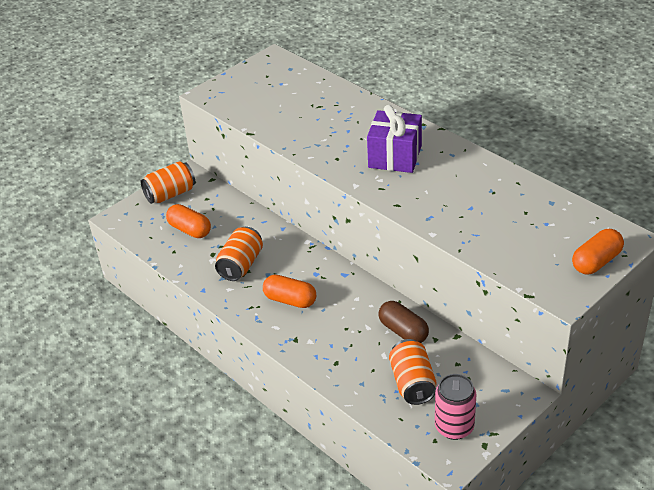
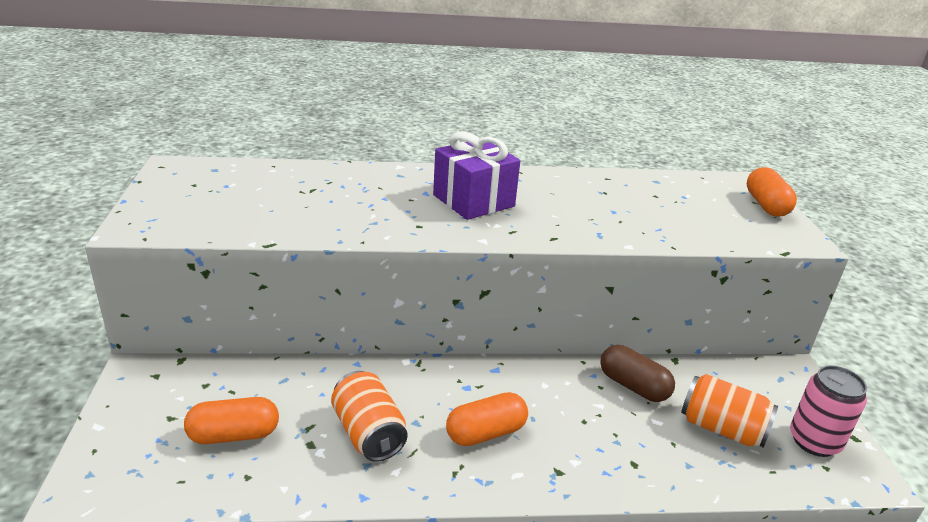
camera: 55 degrees left, 10 degrees down
orange can [141,161,195,204] -> none
brown capsule [379,301,429,343] -> brown capsule turned 45 degrees clockwise [600,345,675,402]

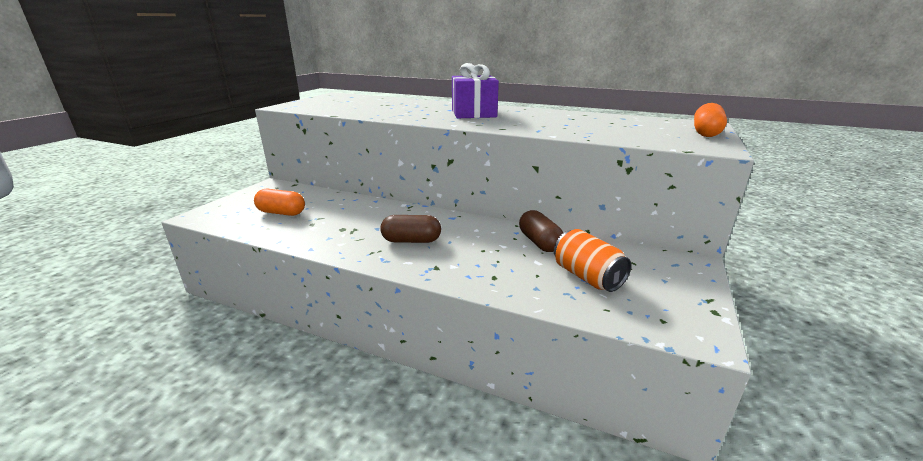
camera: 30 degrees right, 5 degrees down
orange can [331,371,408,462] -> none
orange capsule [446,392,528,446] -> brown capsule [380,215,441,243]
pink can [790,365,867,457] -> none

